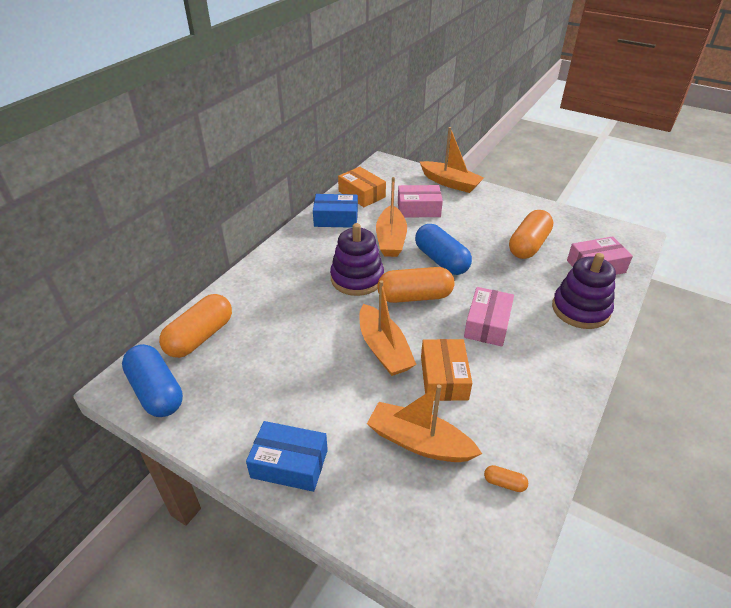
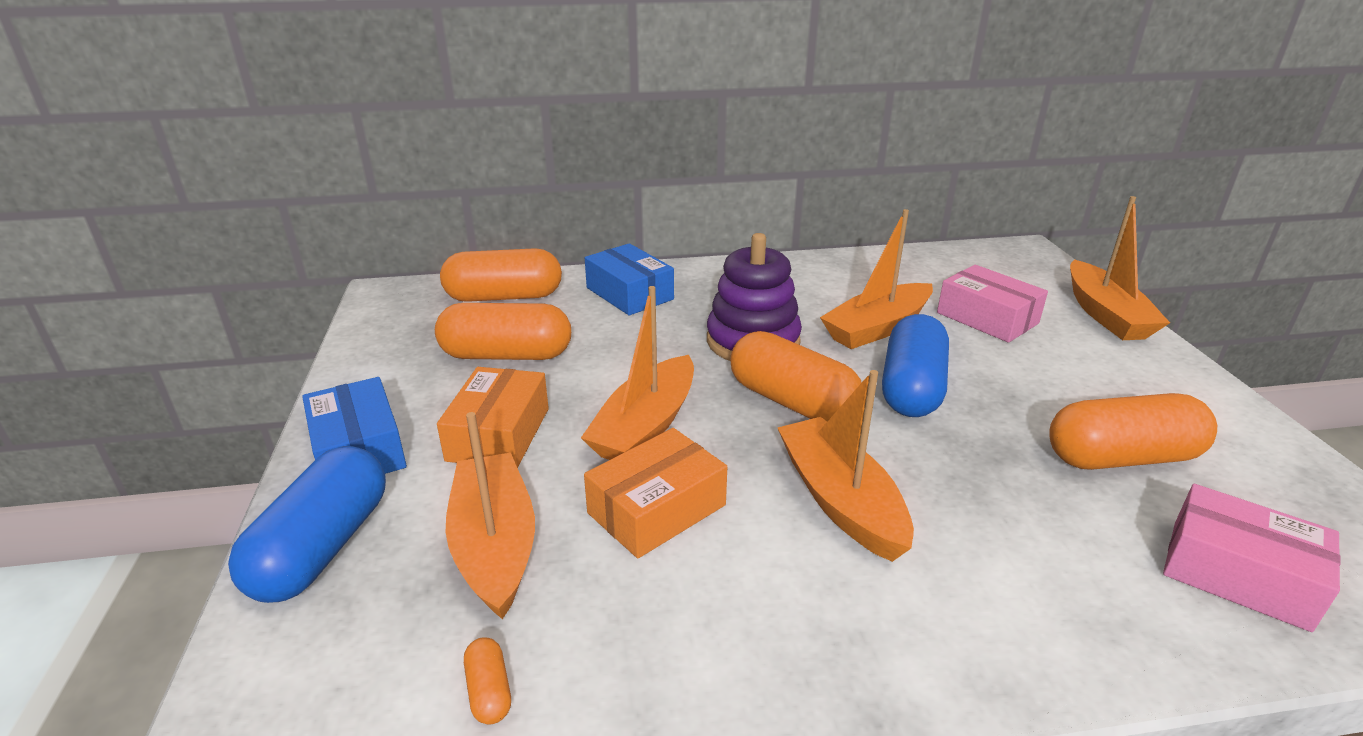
camera: 50 degrees right, 10 degrees down
blue capsule [122,344,183,417] -> blue capsule moved to [228,446,386,603]
blue box [313,194,358,228] -> blue box moved to [585,243,674,315]
orange box [338,167,386,207] -> orange box moved to [437,367,549,468]
pink box [464,287,514,346] -> orange boat [778,370,914,562]
purple stacking toy [552,253,616,329] -> none
none -> orange capsule [435,303,571,360]

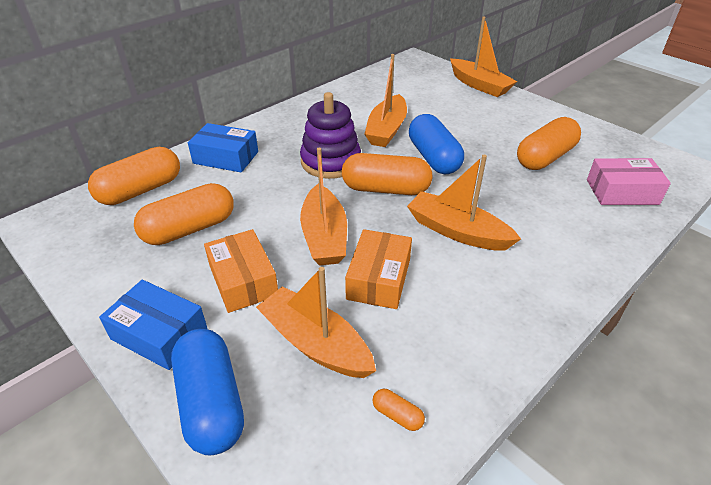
camera: 35 degrees left, 10 degrees up
pink box [937,265,1048,343] -> none

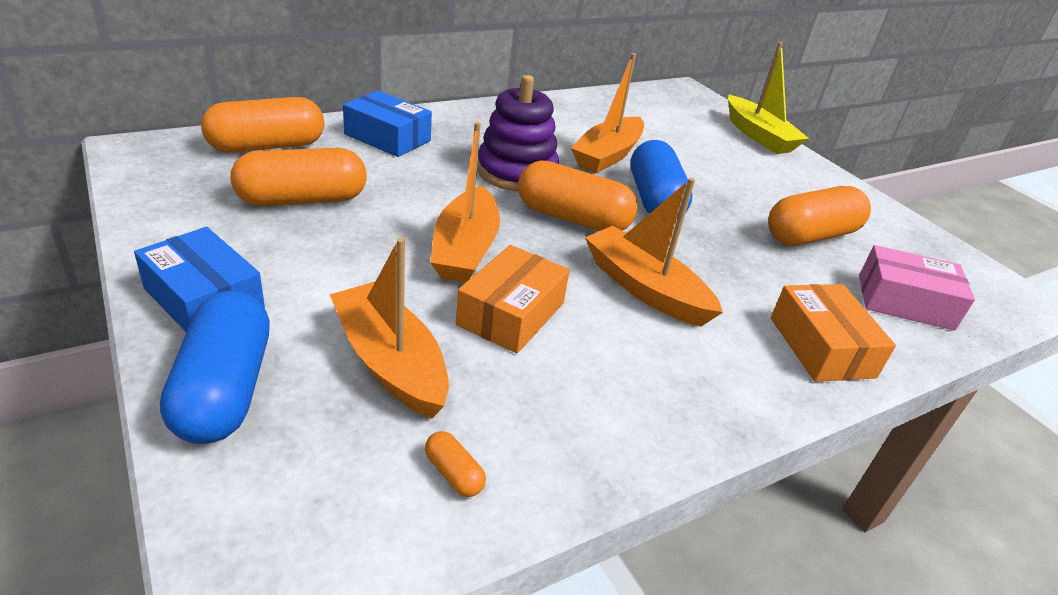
camera: 10 degrees right, 5 degrees down
orange box [204,229,278,313] -> orange box moved to [771,284,896,382]
orange boat [450,17,517,97] -> yellow boat [728,42,809,154]

